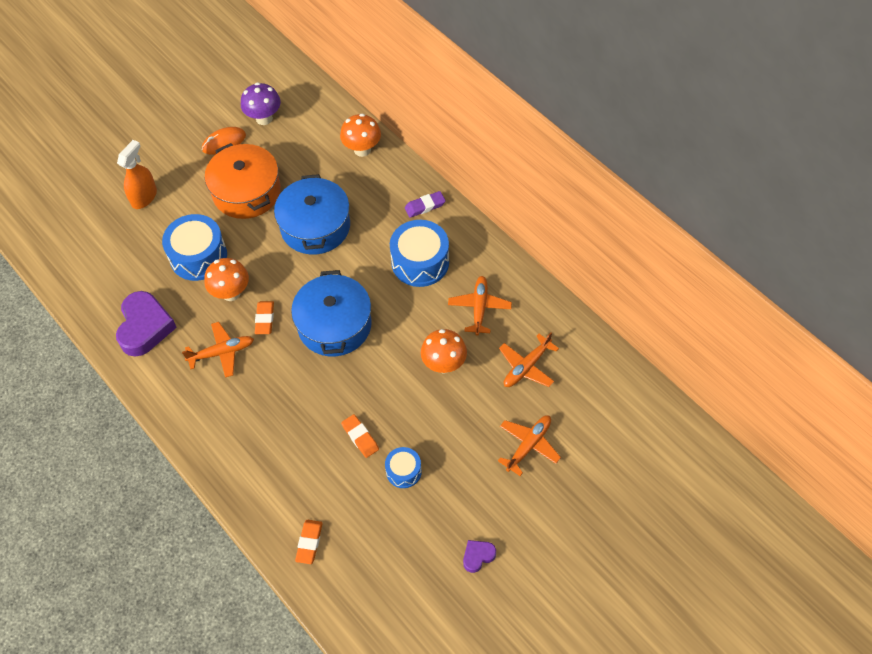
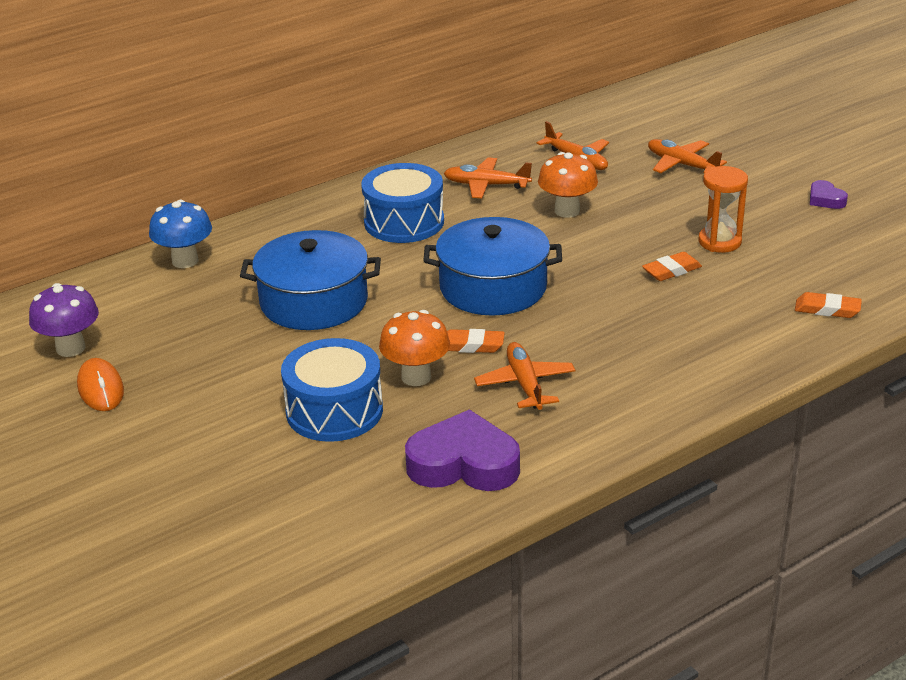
camera: 85 degrees left, 25 degrees down
orange spray bottle [117,140,157,209] -> none
orange pot [205,143,281,219] -> none
orange mushroom [340,114,381,157] -> blue mushroom [149,200,212,268]
blue drum [385,447,422,488] -> orange hourglass [698,166,748,253]
purple eraser [405,191,446,218] -> none

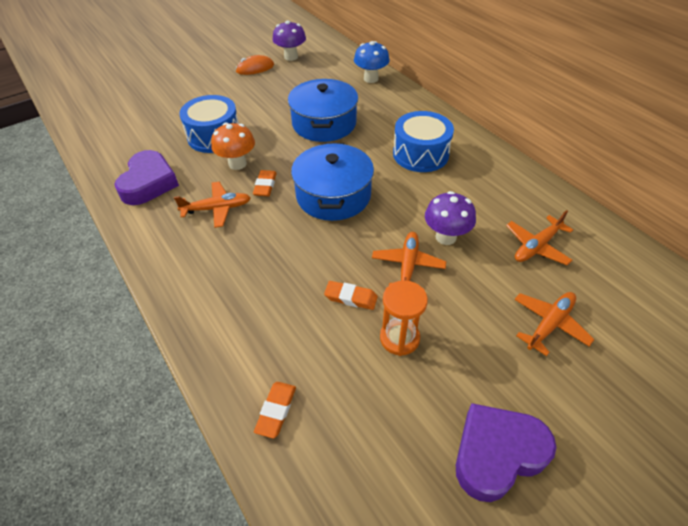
camera: 90 degrees right, 15 degrees up
orange plane [444,158,532,198] -> orange plane moved to [372,232,446,285]
orange mushroom [538,152,598,218] -> purple mushroom [425,191,476,245]
orange eraser [642,252,702,281] -> orange eraser turned 45 degrees counterclockwise [324,281,378,310]
purple heart [810,180,848,209] -> purple heart [456,403,557,502], size x2.08

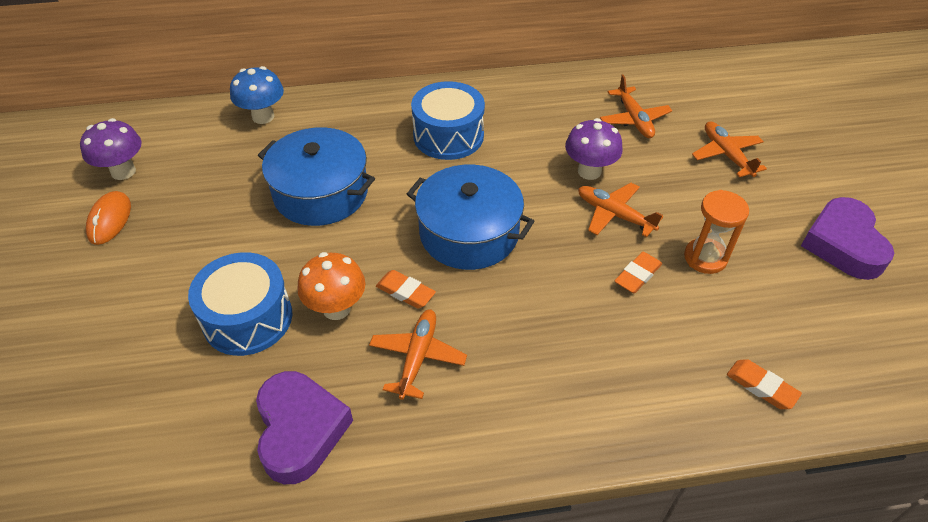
camera: 65 degrees left, 0 degrees up
purple heart [114,150,179,205] -> purple heart turned 45 degrees clockwise [256,371,353,484]

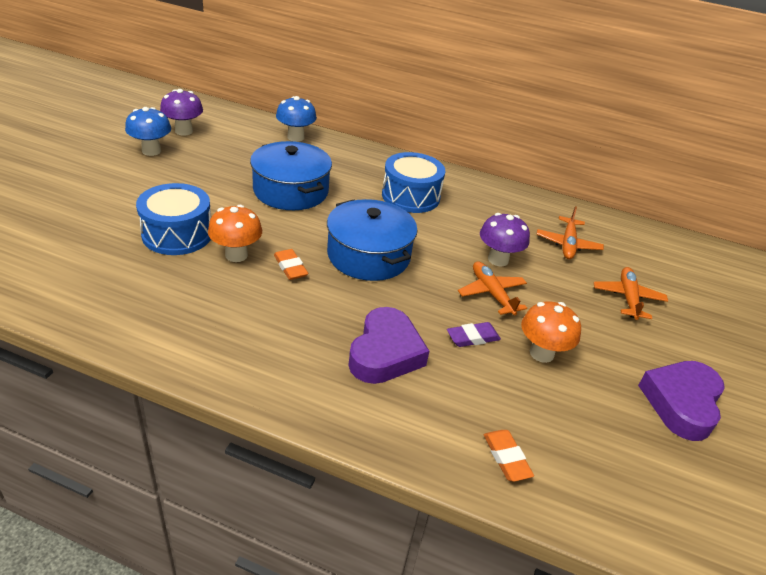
camera: 25 degrees right, 10 degrees down
orange mouse [86,191,131,245] -> blue mushroom [125,107,171,156]
purple heart [256,371,353,484] -> purple heart moved to [348,307,429,384]
orange plane [369,309,467,400] -> none
orange eraser [614,252,662,293] -> purple eraser [447,322,501,347]
orange hourglass [684,190,749,274] -> orange mushroom [521,301,581,363]

